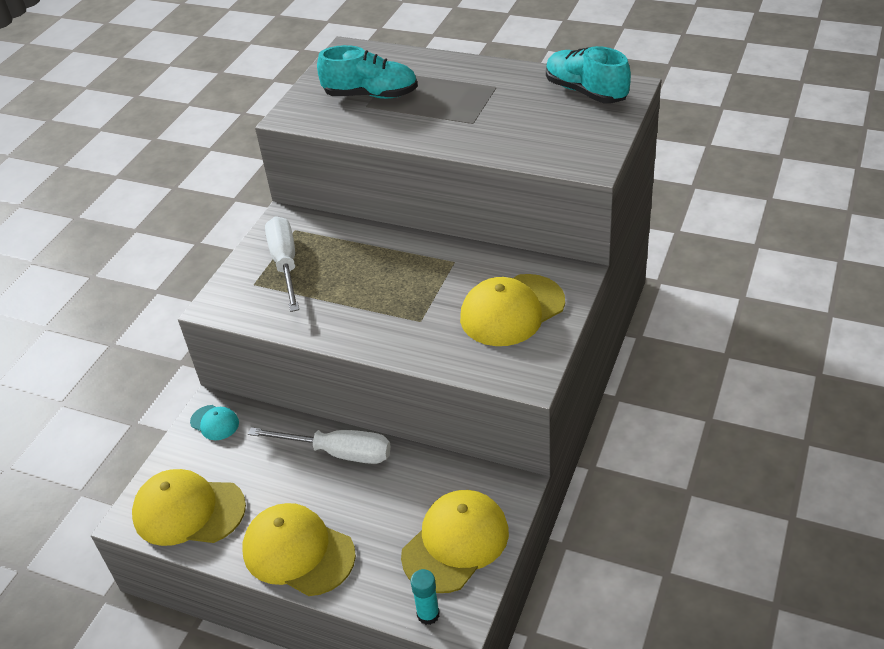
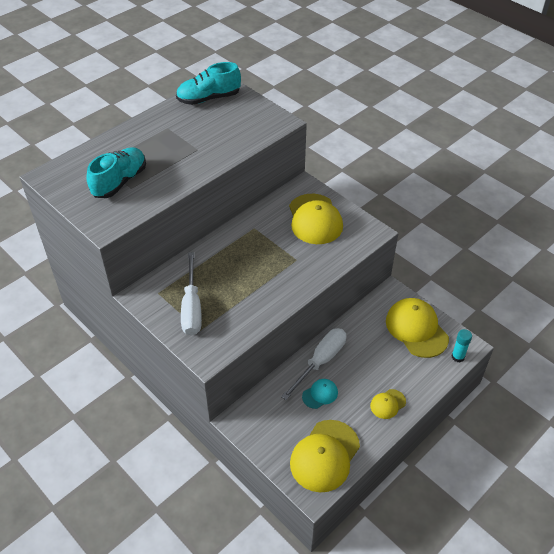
camera: 70 degrees left, 5 degrees up
turquoise cap [190,405,239,440] -> turquoise cap moved to [302,379,338,409]
yellow cap [242,503,356,596] -> yellow cap [370,389,406,419], size x0.49
white screwdriver [265,216,299,312] -> white screwdriver turned 105 degrees counterclockwise [181,252,202,336]

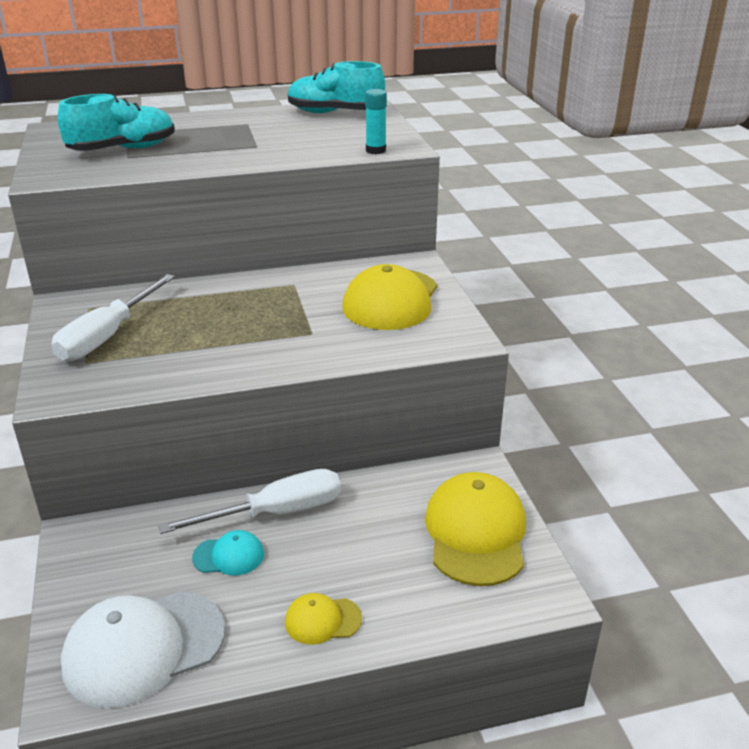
camera: 30 degrees right, 15 degrees down
yellow cap [290,420,360,492] -> white cap [61,591,225,708]
turquoise glue stick [451,329,472,362] -> turquoise glue stick moved to [365,89,387,154]

